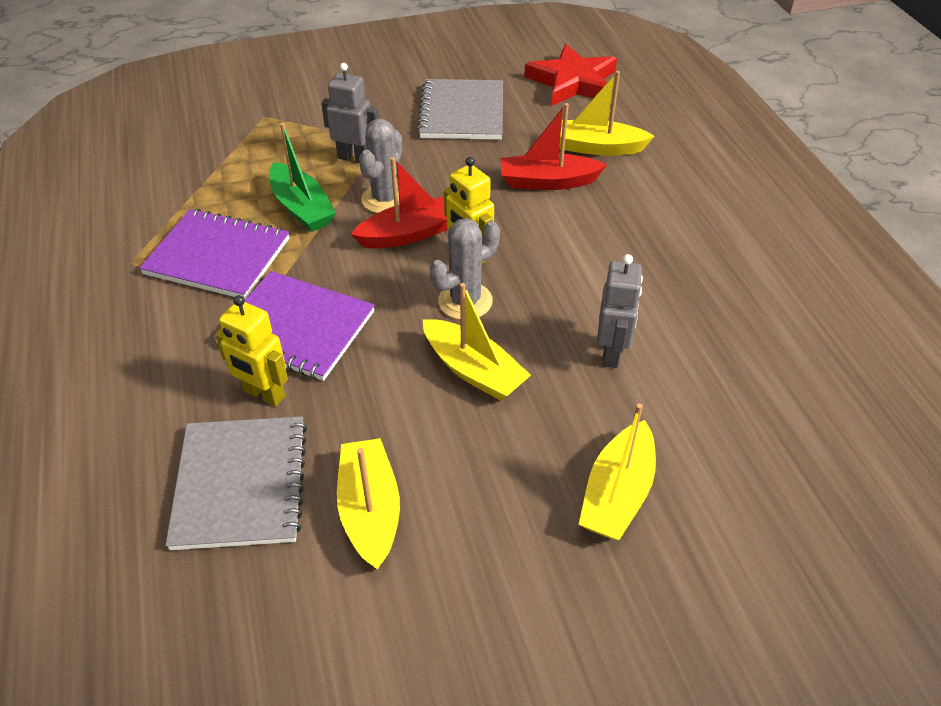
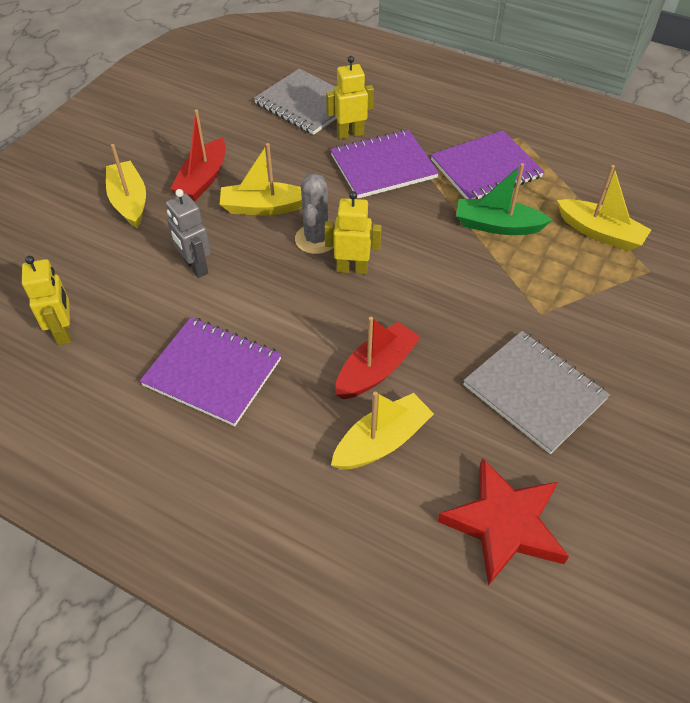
camera: 135 degrees right, 5 degrees up
grey robot [321,63,379,163] -> none
yellow boat [337,438,400,569] -> yellow boat moved to [557,165,651,251]
red boat [351,157,448,249] -> red boat moved to [171,109,226,201]
grey cactus [359,119,402,213] -> none
none -> yellow robot [22,256,71,345]
none -> purple notebook [140,317,282,426]

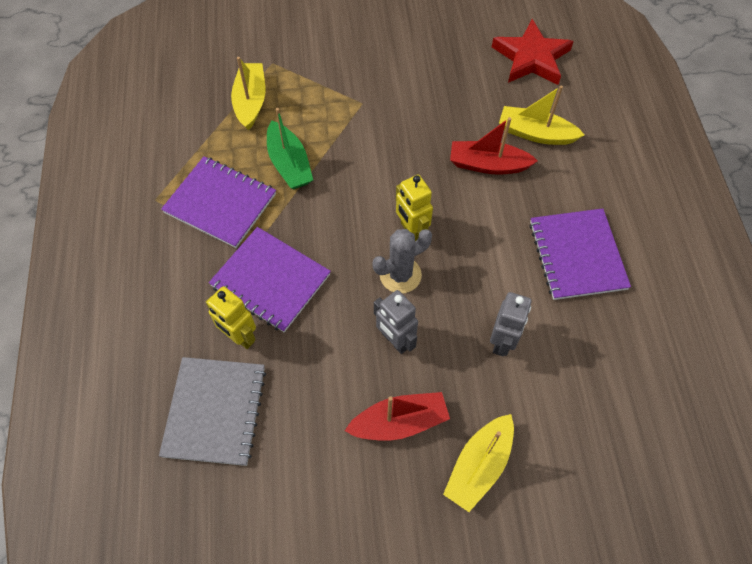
camera: 125 degrees left, 10 degrees up
yellow robot [22,256,71,345] -> none
yellow boat [220,143,302,215] -> grey robot [374,290,418,354]
grey notebook [463,331,610,454] -> none

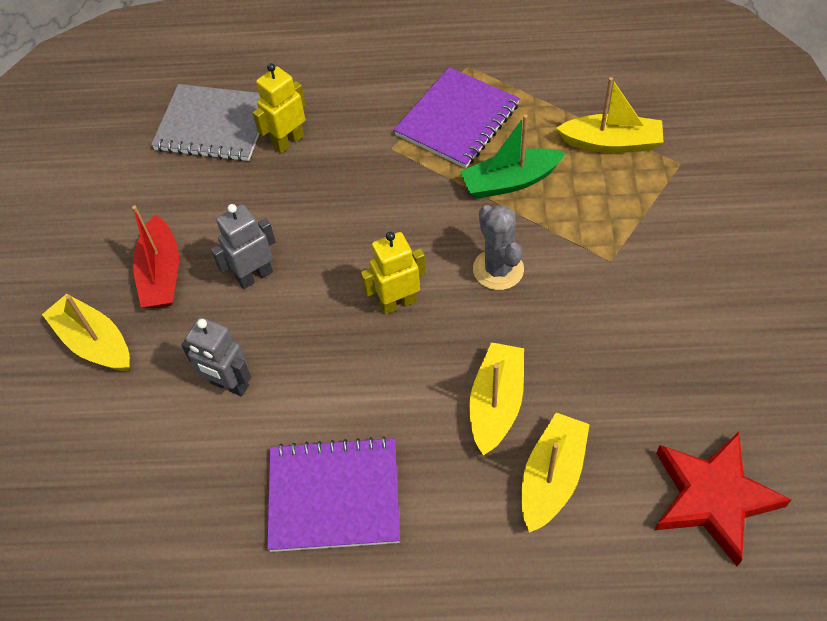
camera: 100 degrees right, 5 degrees down
purple notebook [209,227,331,332] -> none
grey cactus [373,229,432,293] -> grey cactus moved to [473,205,524,290]
red boat [450,117,538,175] -> yellow boat [469,342,524,455]

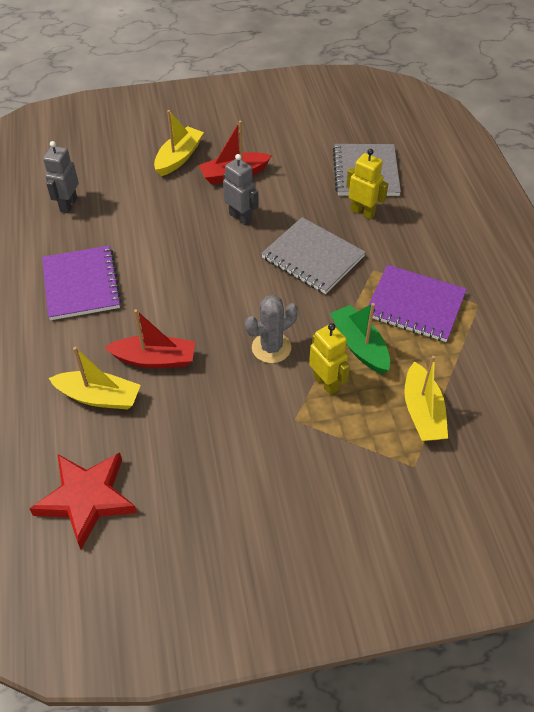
camera: 75 degrees right, 5 degrees down
grey robot [181,317,251,396] -> grey robot moved to [43,141,79,213]
yellow robot [361,232,426,315] -> yellow robot moved to [309,323,350,395]
yellow boat [469,342,524,455] -> red boat [105,309,195,368]
none -> grey notebook [261,217,366,294]

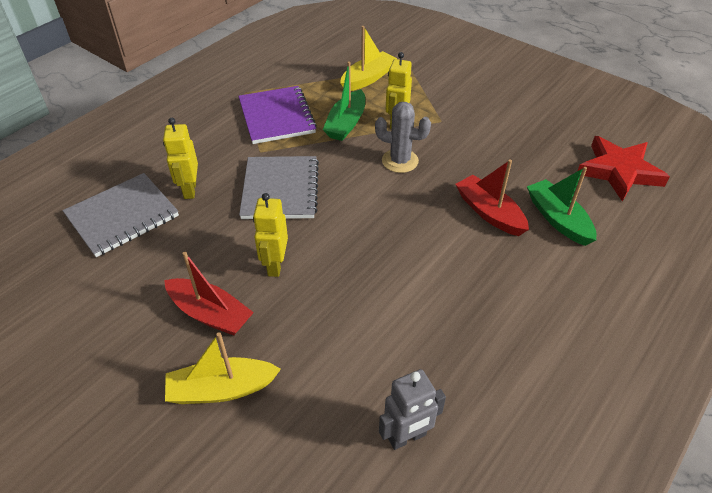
camera: 130 degrees left, 5 degrees down
purple notebook [42,246,122,320] -> none
yellow boat [49,347,141,410] -> green boat [527,167,597,246]
grey robot [223,154,259,226] -> yellow robot [253,193,288,277]

